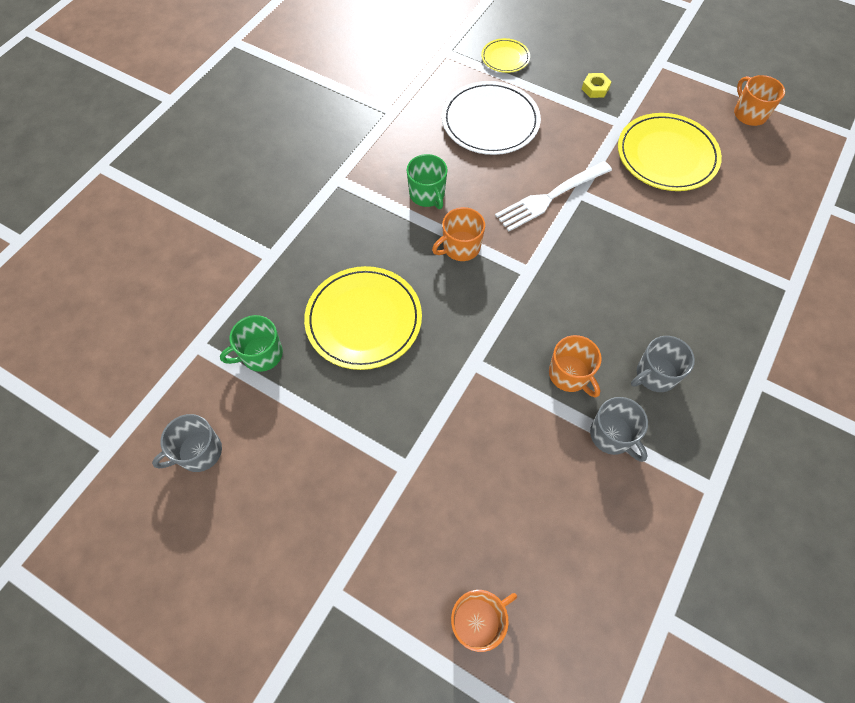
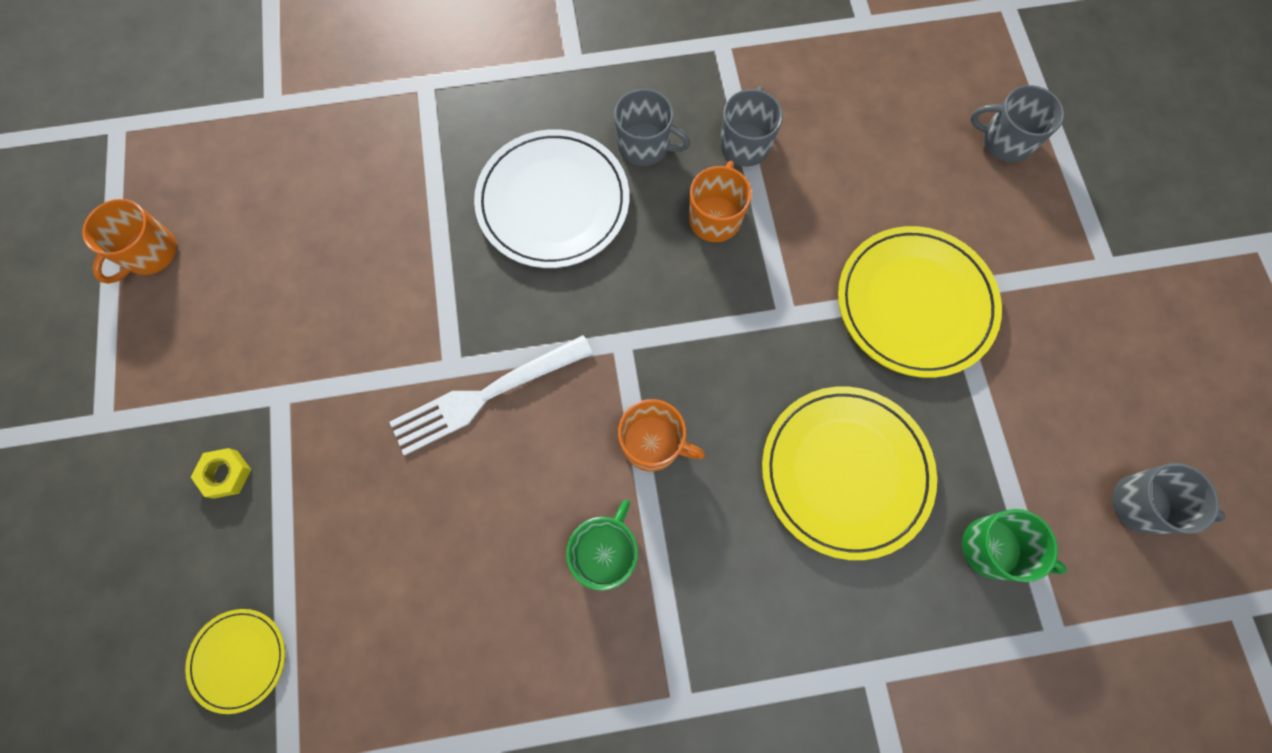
camera: 130 degrees left, 10 degrees up
white plate [442,81,541,155] -> white plate moved to [474,129,629,268]
orange mug [451,590,517,652] -> grey mug [971,85,1064,163]
white fork [495,161,612,231] -> white fork turned 135 degrees clockwise [390,335,593,455]
yellow plate [618,113,722,191] -> yellow plate moved to [838,226,1002,378]

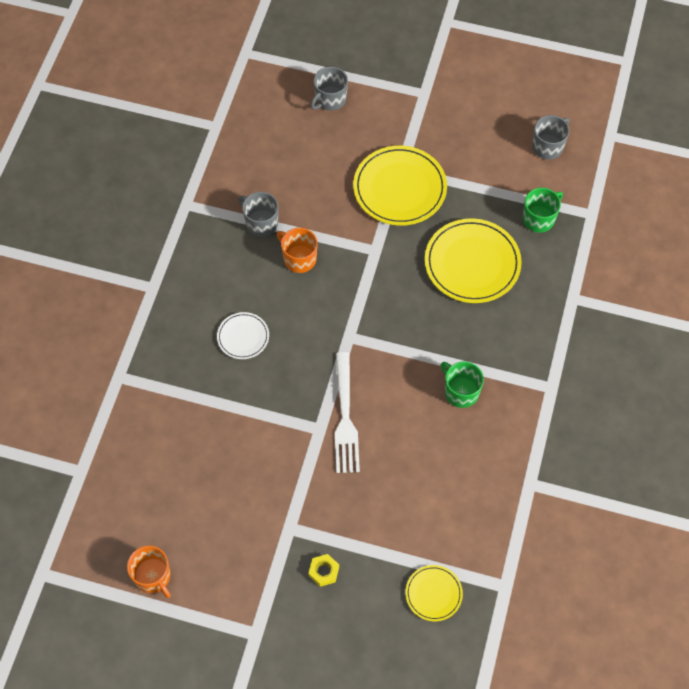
camera: 65 degrees left, 10 degrees down
white plate [474,129,629,268] -> white plate [217,312,269,359], size x0.53
grey mug [614,89,690,166] -> none
orange mug [618,399,705,472] -> none

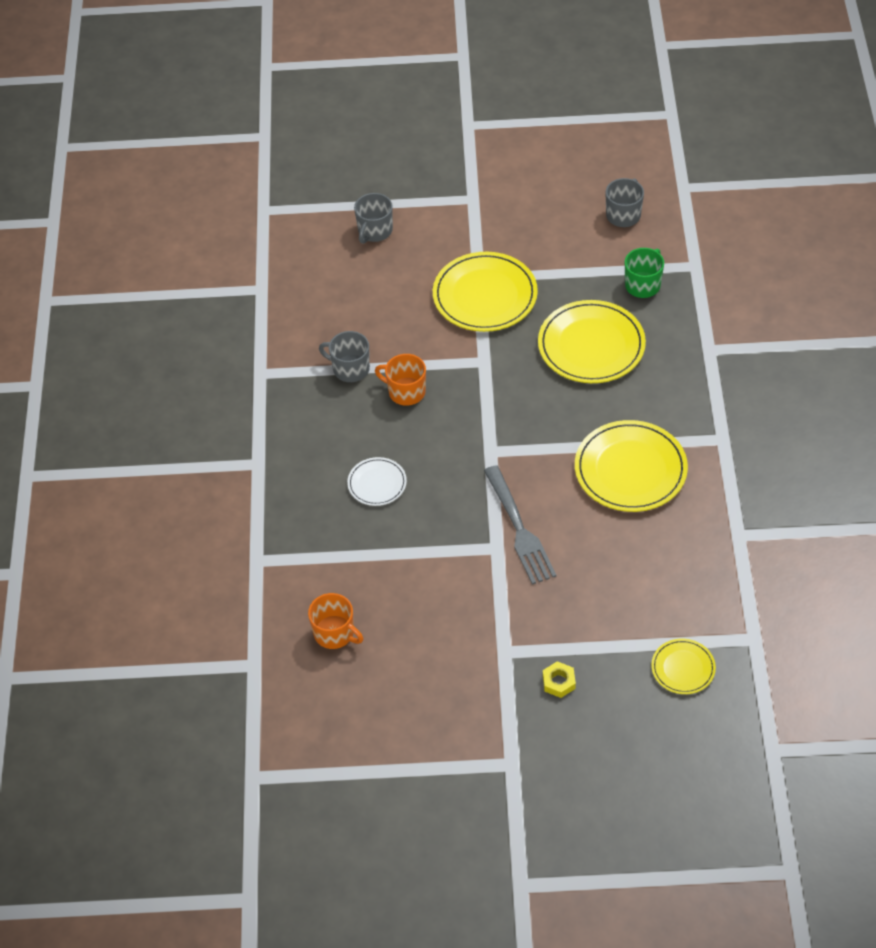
camera: 15 degrees left, 10 degrees down
orange mug [127,546,171,598] -> orange mug moved to [308,593,363,649]
white fork [335,352,360,473] -> grey fork [484,465,557,585]
green mug [441,361,484,408] -> yellow plate [575,420,688,512]

